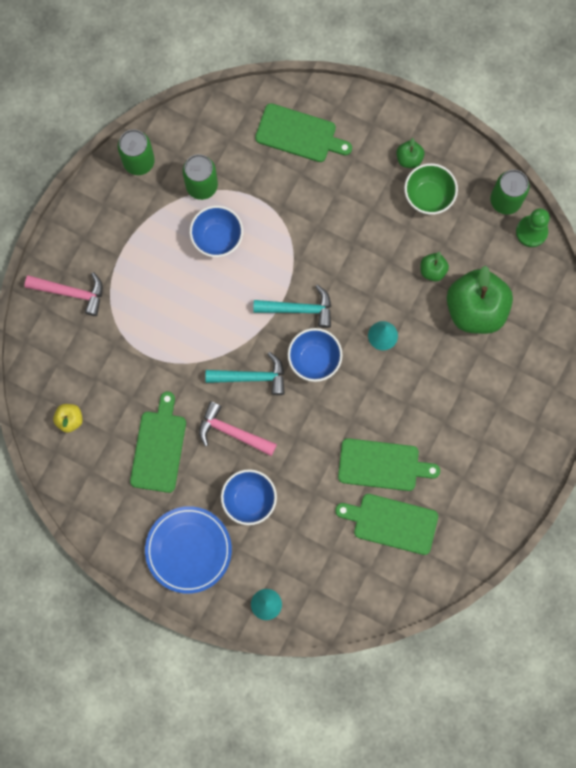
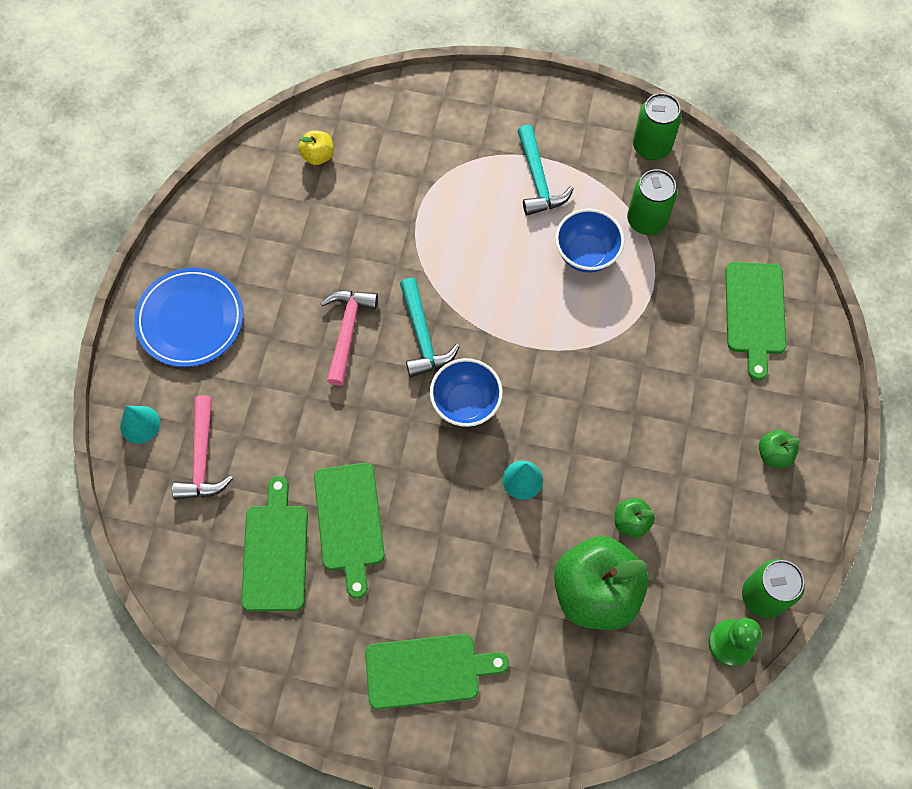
camera: 75 degrees right, 10 degrees down
pink hammer [24,272,103,316] -> pink hammer moved to [172,395,233,500]
green cutting board [130,392,186,493] -> green cutting board moved to [365,634,509,709]
blue bowl [221,469,277,525] -> none
turquoise hammer [253,285,331,328] -> turquoise hammer moved to [518,125,574,215]
green bowl [404,163,458,215] -> none

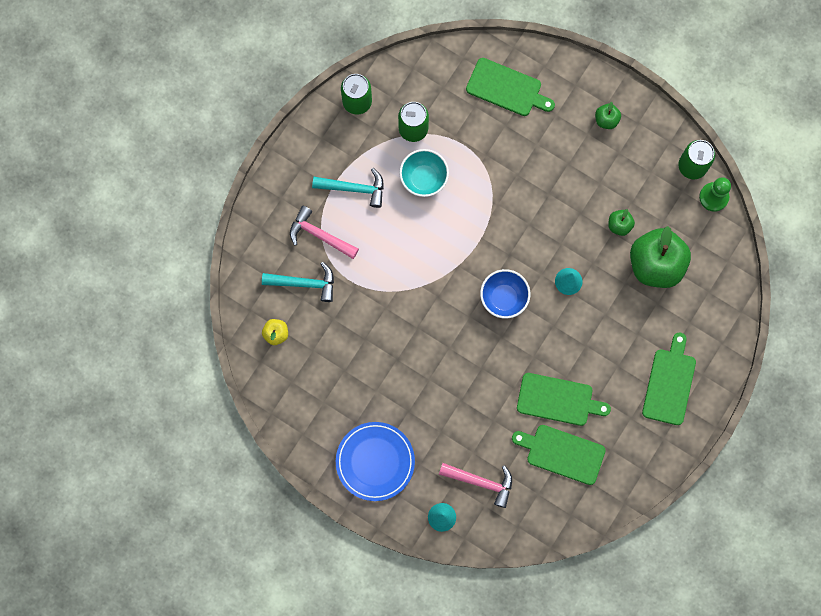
camera: 70 degrees left, 10 degrees up
pink hammer [320,291,378,386] -> pink hammer moved to [290,206,359,259]
turquoise hammer [400,278,460,377] -> turquoise hammer moved to [262,262,334,302]
blue bowl [555,209,625,273] -> turquoise bowl [399,149,449,197]

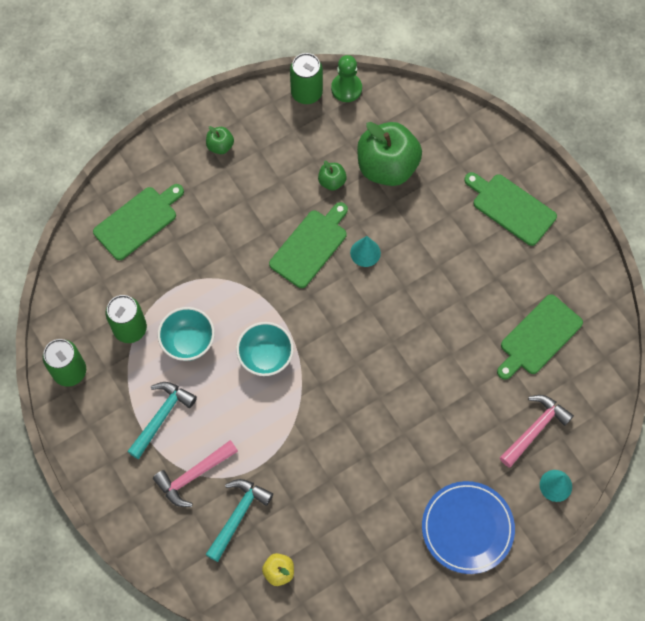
camera: 65 degrees left, 10 degrees down
blue bowl [480,269,530,319] -> none
green cutting board [517,373,611,426] -> green cutting board moved to [269,202,348,288]
none -> turquoise bowl [236,322,294,376]

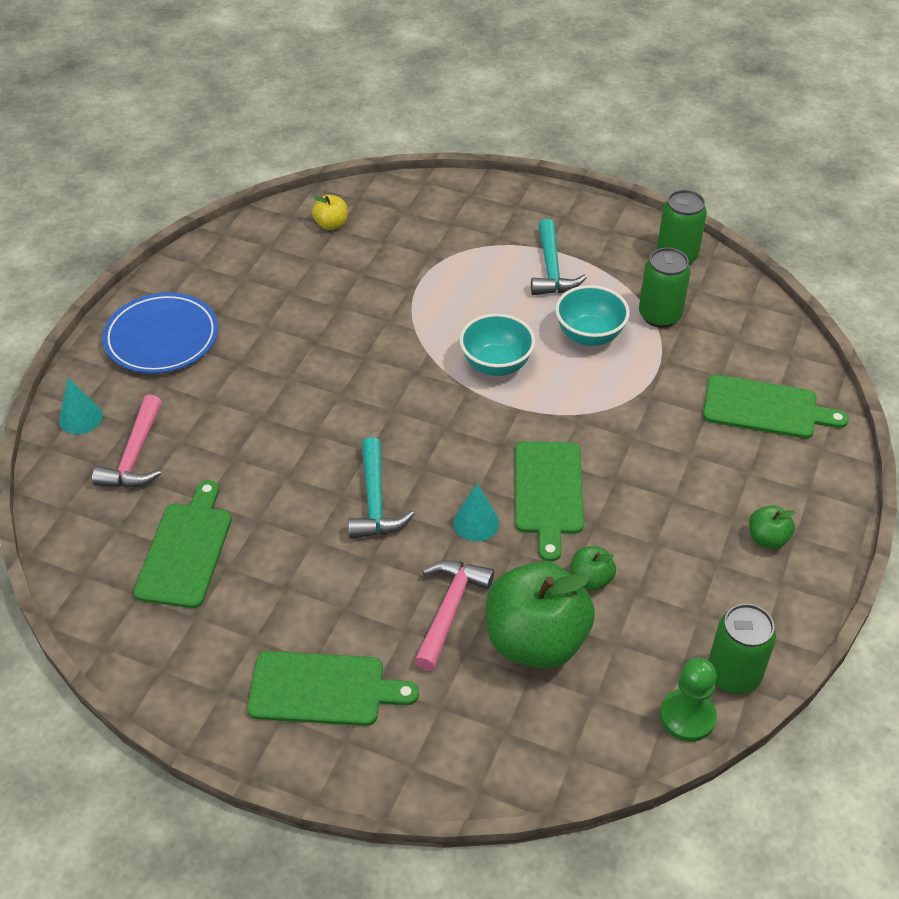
camera: 145 degrees right, 20 degrees down
green cutting board [93,184,184,260] -> green cutting board turned 90 degrees counterclockwise [703,375,849,438]
pink hammer [153,440,238,507] -> pink hammer moved to [414,560,494,671]
turquoise hammer [205,479,273,562] -> turquoise hammer moved to [348,437,414,539]

